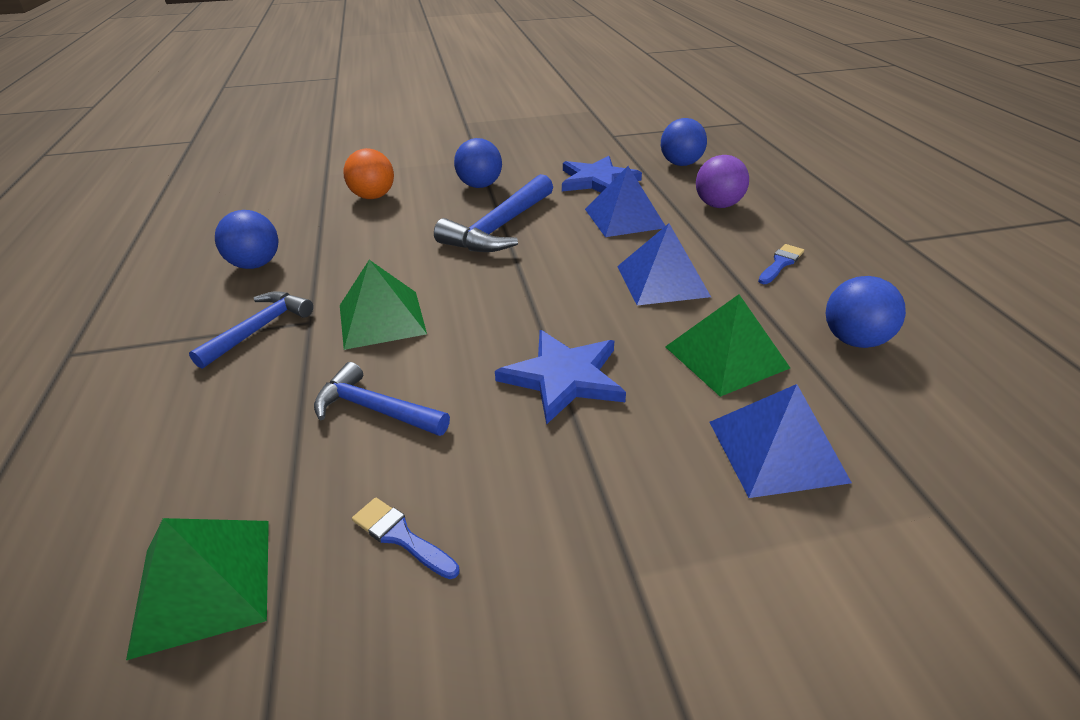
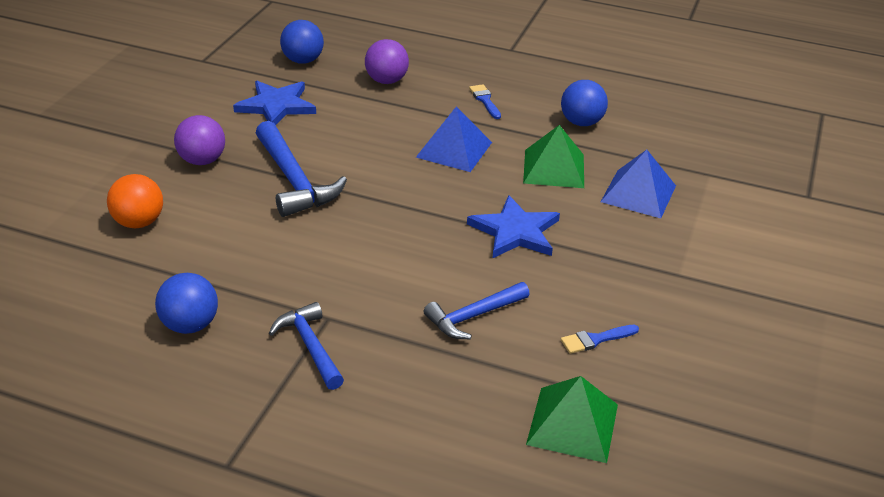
camera: 60 degrees left, 0 degrees up
green pyramid [340,260,427,350] -> none
blue ball [454,138,502,188] -> purple ball [174,115,225,165]
blue pyramid [585,166,665,237] -> none

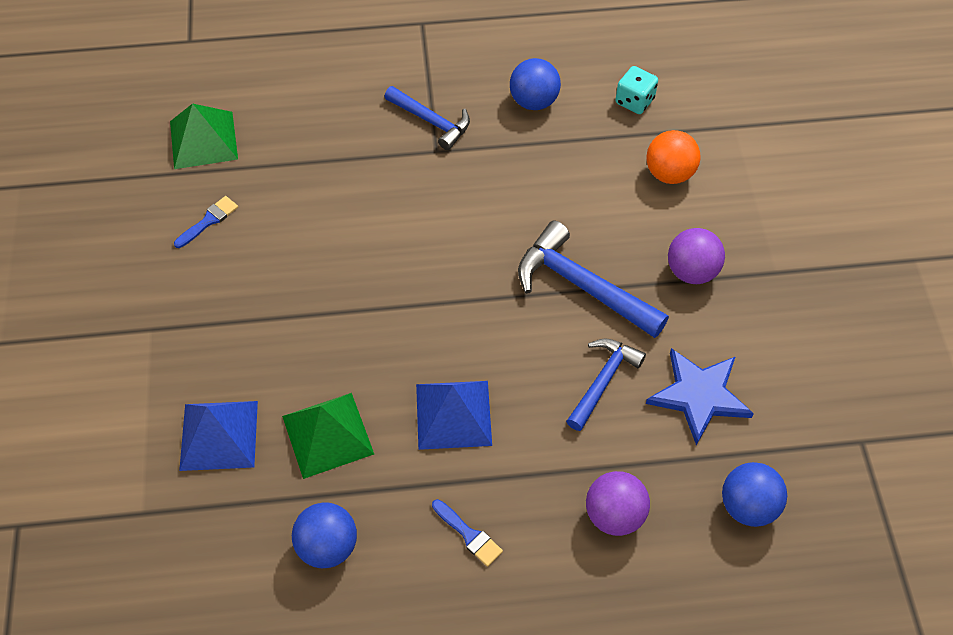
camera: 155 degrees right, 20 degrees up
blue hammer [424,282,530,339] -> blue hammer moved to [566,338,646,431]
blue star [467,195,560,259] -> none
none -> turquoise dice [615,66,658,114]

